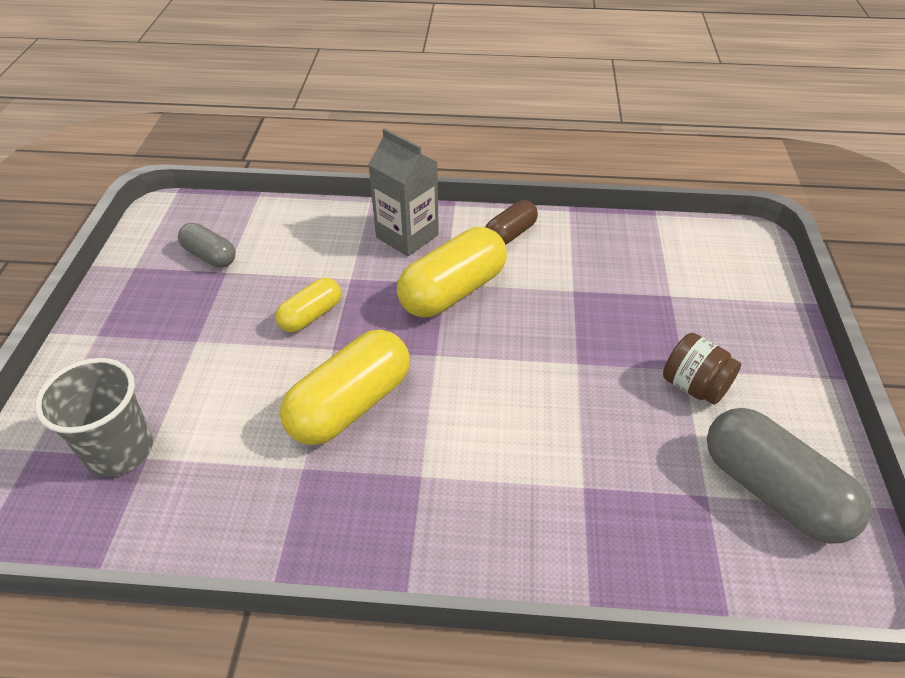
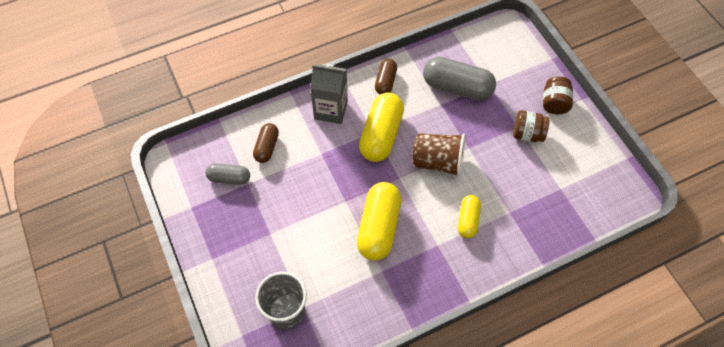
camera: 30 degrees left, 15 degrees up
yellow capsule [275,278,341,332] -> yellow capsule moved to [458,195,481,238]
grey capsule [707,408,871,544] -> grey capsule moved to [423,57,496,101]
none -> brown capsule [253,123,279,163]
none -> brown cup [412,133,465,177]
none -> brown jar [543,76,573,114]

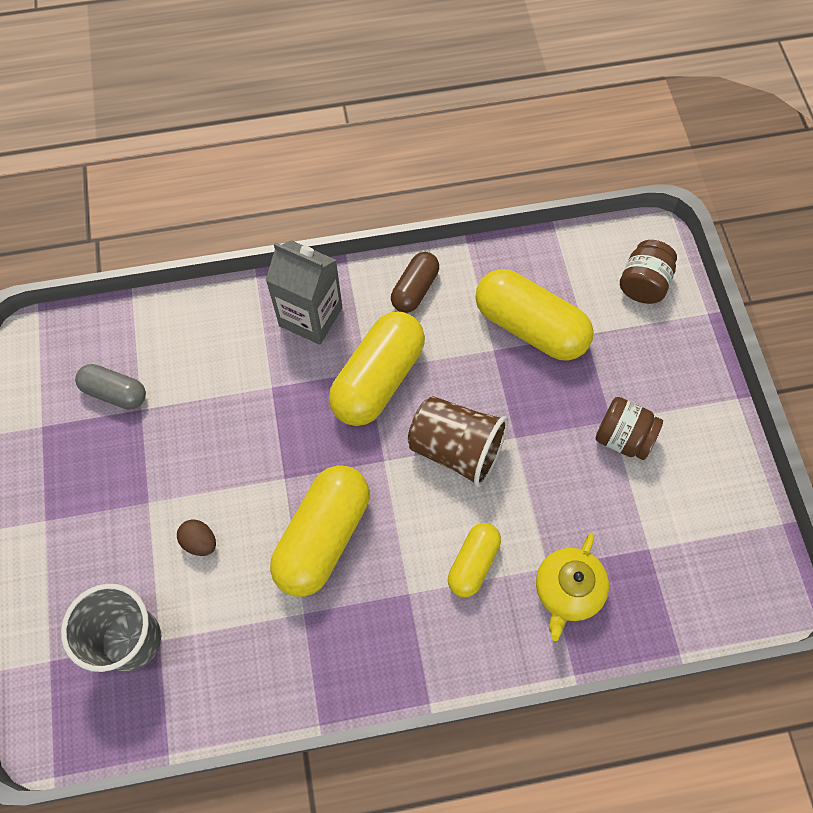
camera: 15 degrees right, 5 degrees up
brown capsule [253,123,279,163] -> none
grey capsule [423,57,496,101] -> yellow capsule [476,269,594,361]
brown jar [543,76,573,114] -> brown jar moved to [620,240,677,304]
none -> brown egg [177,519,216,556]
none -> yellow teapot [536,533,609,641]

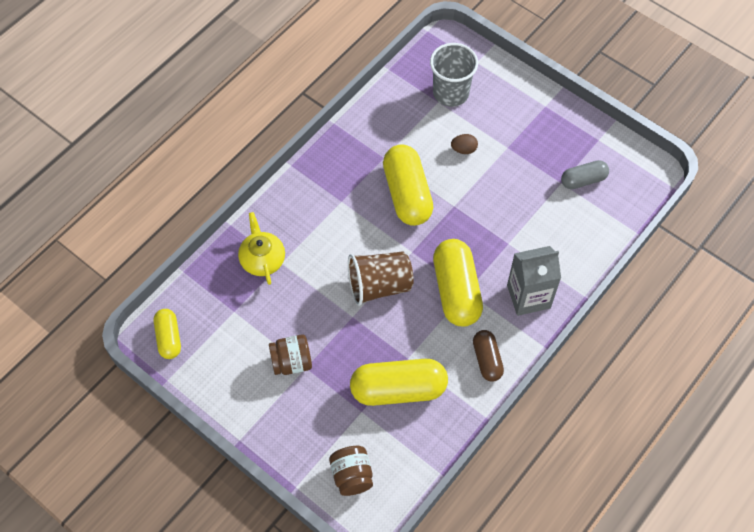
camera: 140 degrees right, 5 degrees down
yellow capsule [448,523,501,597] -> yellow capsule moved to [154,309,181,359]

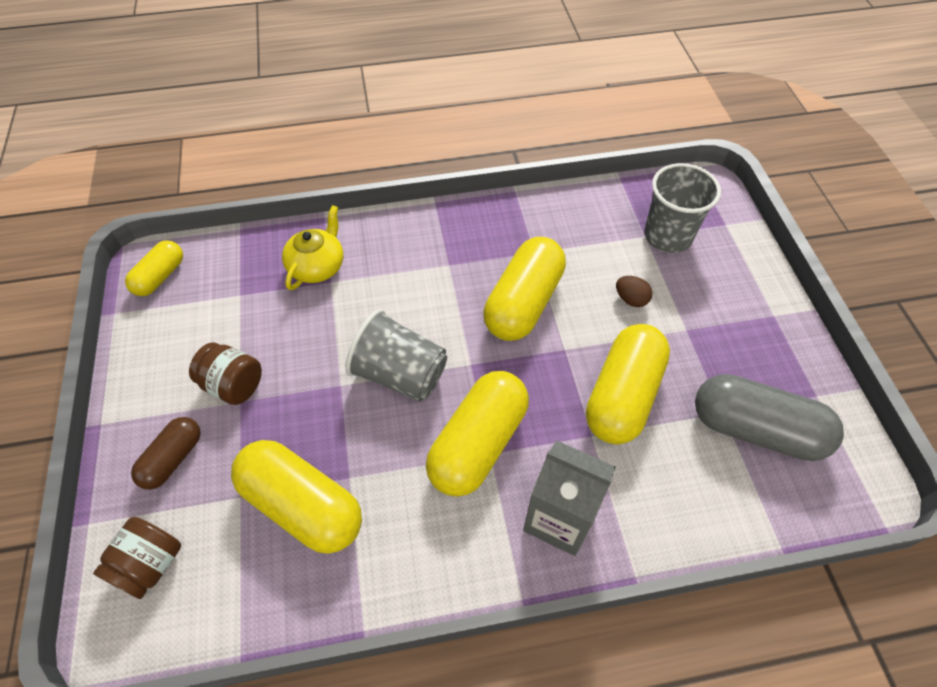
camera: 40 degrees right, 5 degrees down
brown cup [348,251,414,306] -> grey cup [345,309,447,402]
brown capsule [473,330,504,382] -> brown capsule moved to [131,417,201,490]
grey capsule [561,160,609,189] -> grey capsule [695,374,844,461], size x1.77
none -> yellow capsule [586,324,670,444]

